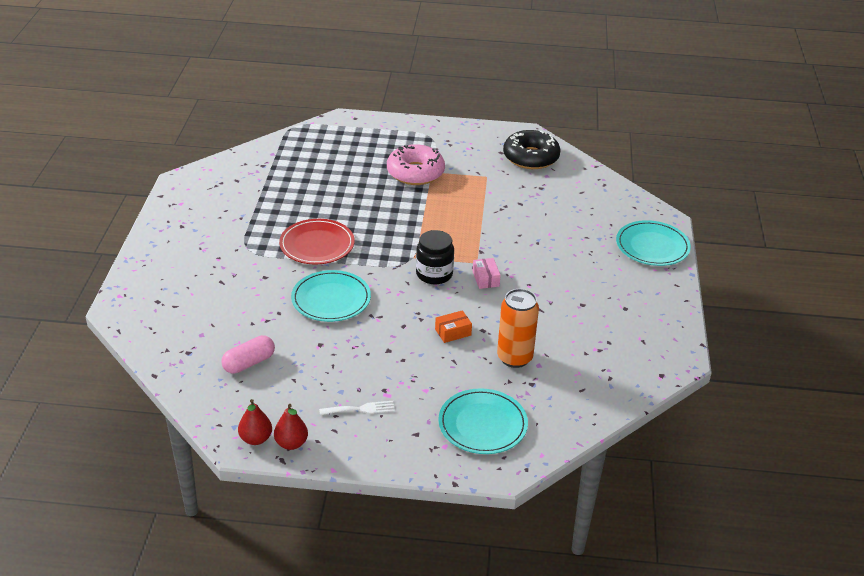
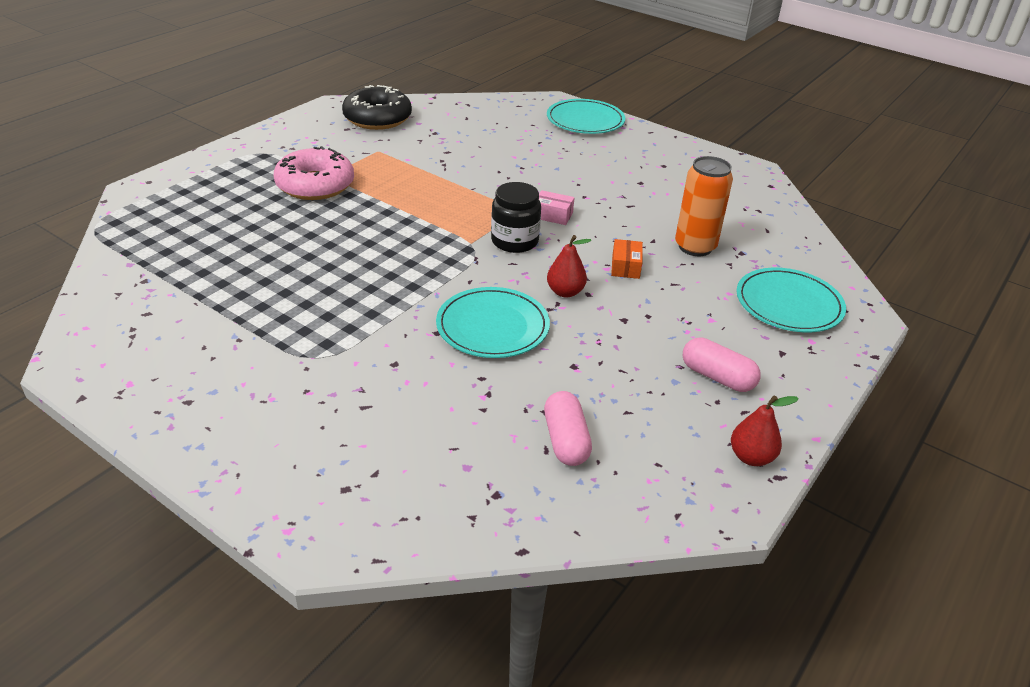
camera: 60 degrees left, 0 degrees up
red pear [238,399,272,445] -> red pear moved to [547,235,591,298]
red plate [279,219,355,264] -> none
white fork [319,401,395,415] -> pink capsule [683,338,761,392]

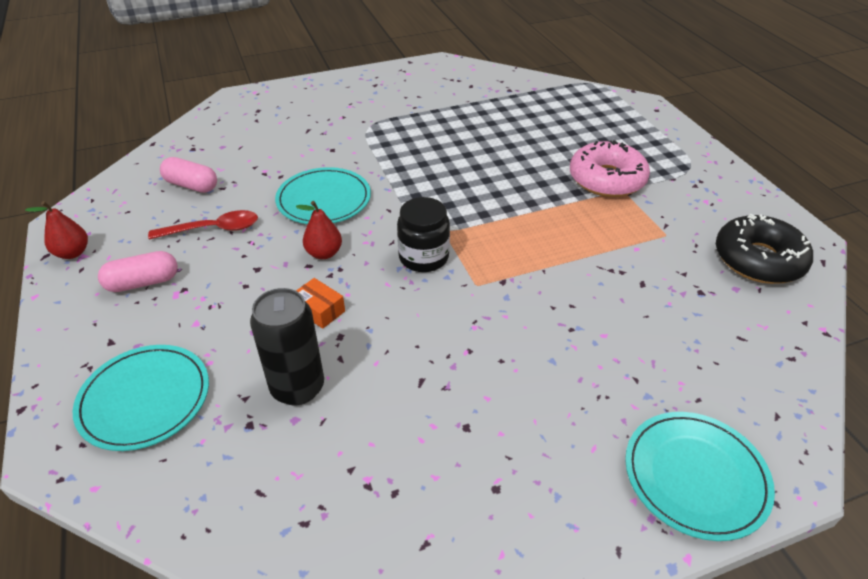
camera: 125 degrees right, 5 degrees up
pink box [539,190,575,225] -> none
orange can [675,156,733,256] -> black can [250,288,324,405]
none -> red spoon [148,210,258,240]

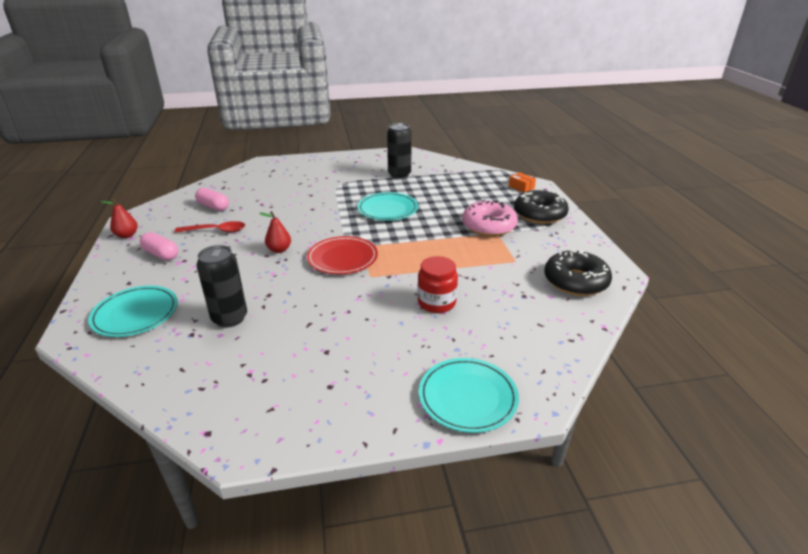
camera: 10 degrees right, 10 degrees down
pink capsule [98,251,178,292] -> pink capsule turned 45 degrees clockwise [140,232,178,261]
turquoise plate [275,167,371,224] -> turquoise plate moved to [357,192,418,221]
orange box [296,278,345,329] -> orange box moved to [509,172,536,193]
black jar [397,197,450,272] -> red plate [307,236,378,274]
none -> black can [387,123,412,179]
none -> red jar [417,256,458,313]
none -> black donut [514,190,569,224]

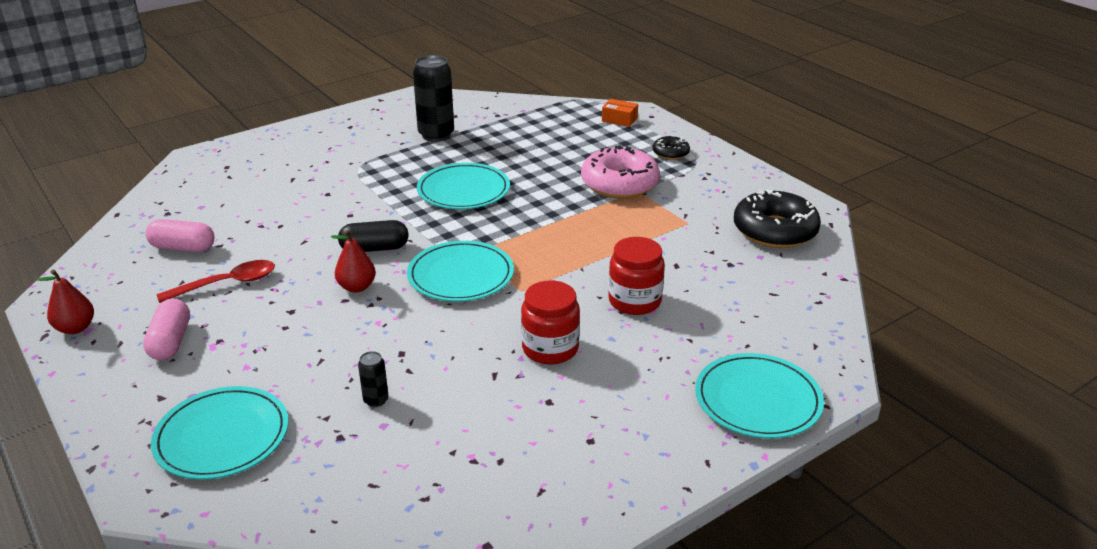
camera: 25 degrees left, 0 degrees up
pink capsule [140,232,178,261] -> pink capsule turned 75 degrees clockwise [143,298,190,360]
black can [197,245,247,328] -> black can [358,351,389,407], size x0.47
red plate [307,236,378,274] -> turquoise plate [407,241,514,302]
black donut [514,190,569,224] -> black donut [653,135,690,160], size x0.50
none -> black capsule [338,220,409,252]
none -> red jar [521,280,580,364]

